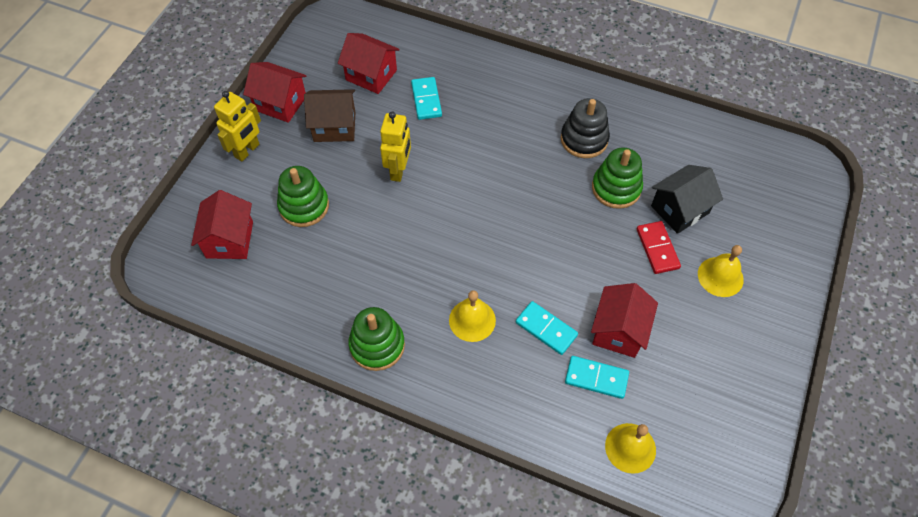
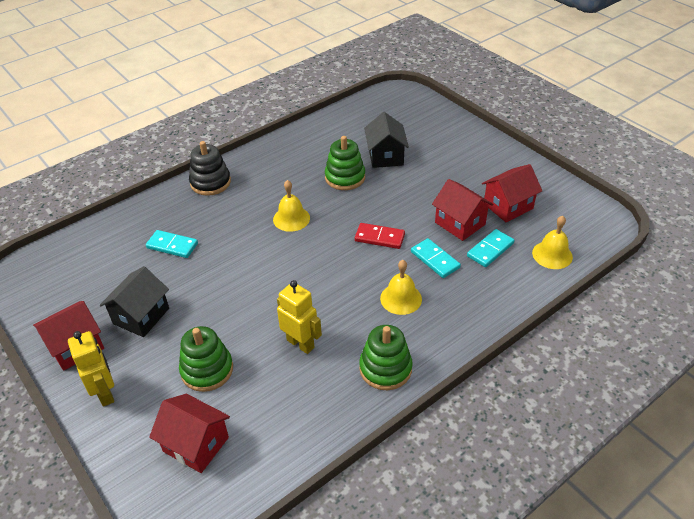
camera: 60 degrees left, 15 degrees down
brown house [304,89,355,142] -> black house [99,266,169,337]
red house [338,33,400,94] -> red house moved to [482,164,542,222]
yellow robot [380,112,411,182] -> yellow robot moved to [277,280,322,354]
turquoise domino [516,301,578,355] -> turquoise domino turned 75 degrees clockwise [411,238,461,278]
black stacking toy [561,98,610,158] -> black stacking toy moved to [189,141,231,196]
red domino [637,221,681,274] -> red domino moved to [355,223,405,249]
yellow bell [698,245,744,297] -> yellow bell moved to [273,180,310,232]

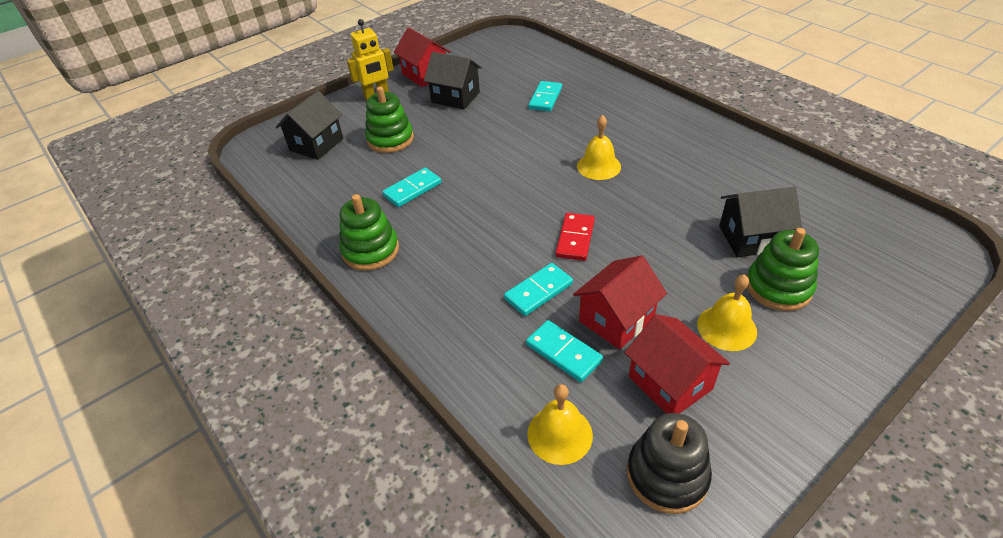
camera: 90 degrees right, 0 degrees up
red house [149,394,230,473] -> black house [276,91,343,160]
black stacking toy [189,141,231,196] -> black stacking toy moved to [627,413,712,514]
yellow robot [277,280,322,354] -> turquoise domino [382,168,441,207]
green stacking toy [325,136,365,190] -> green stacking toy moved to [747,228,819,311]
yellow bell [380,260,422,315] -> yellow bell moved to [697,274,757,351]

